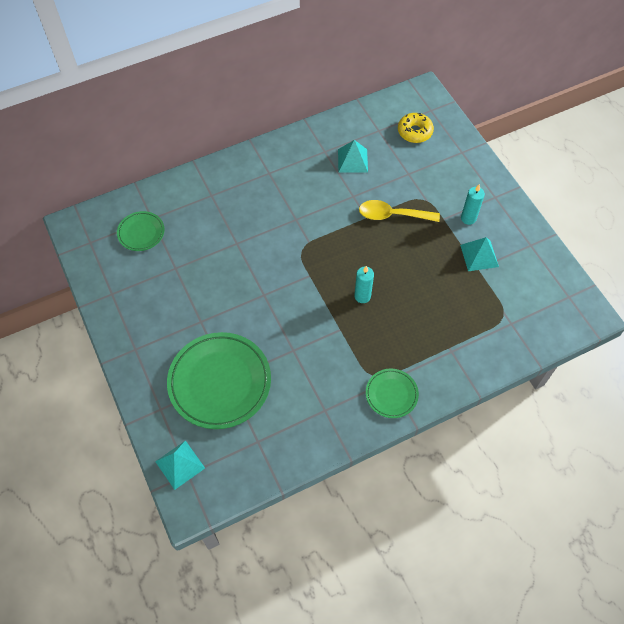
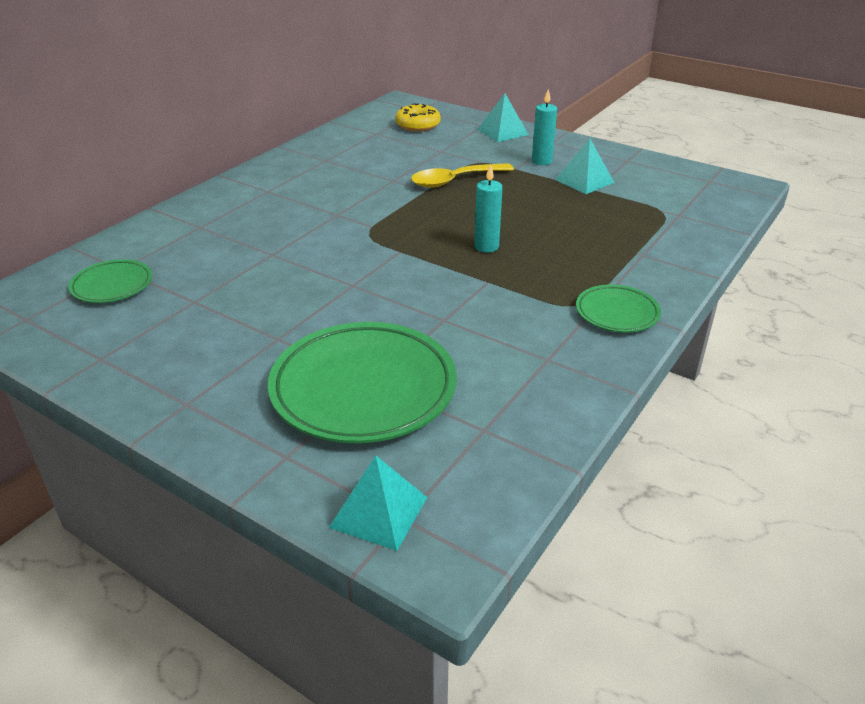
camera: 30 degrees left, 25 degrees down
turquoise pyramid [338,140,368,173] -> turquoise pyramid moved to [477,93,529,142]

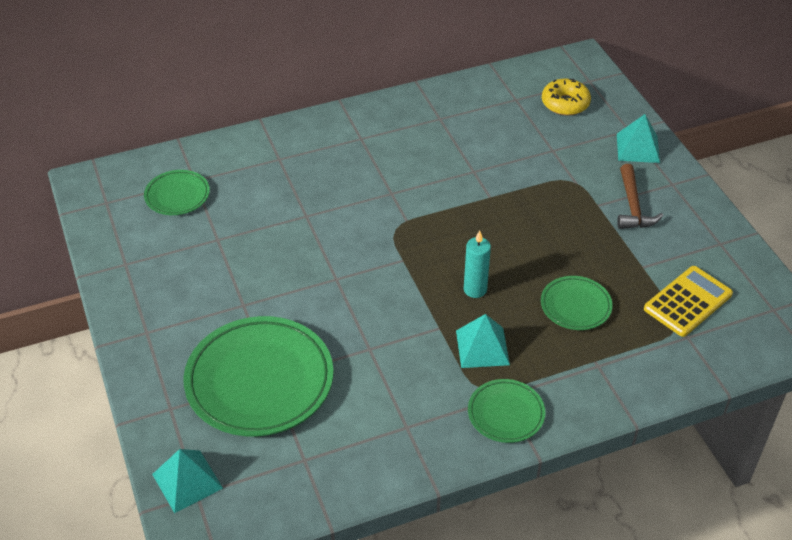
camera: 35 degrees right, 10 degrees up
yellow spoon [411,163,514,188] -> none
turquoise candle [532,89,557,165] -> brown hammer [617,164,663,229]
turquoise pyramid [555,139,615,194] -> turquoise pyramid moved to [456,314,510,368]
none -> green plate [541,276,613,330]
none -> yellow calculator [644,266,733,337]

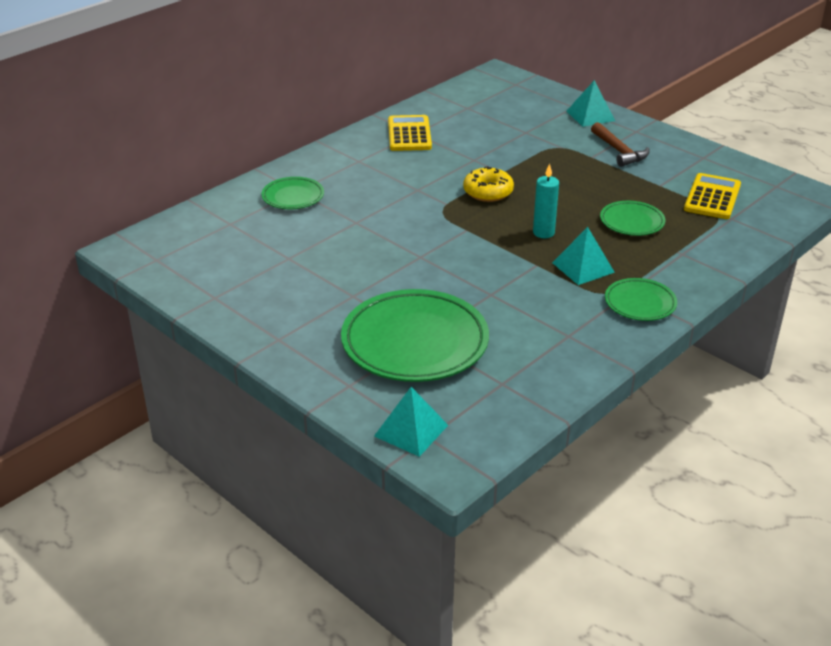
camera: 25 degrees left, 10 degrees down
green plate [144,170,210,215] -> green plate moved to [261,177,324,209]
yellow donut [542,79,591,116] -> yellow donut moved to [463,166,514,202]
none -> yellow calculator [388,115,432,151]

